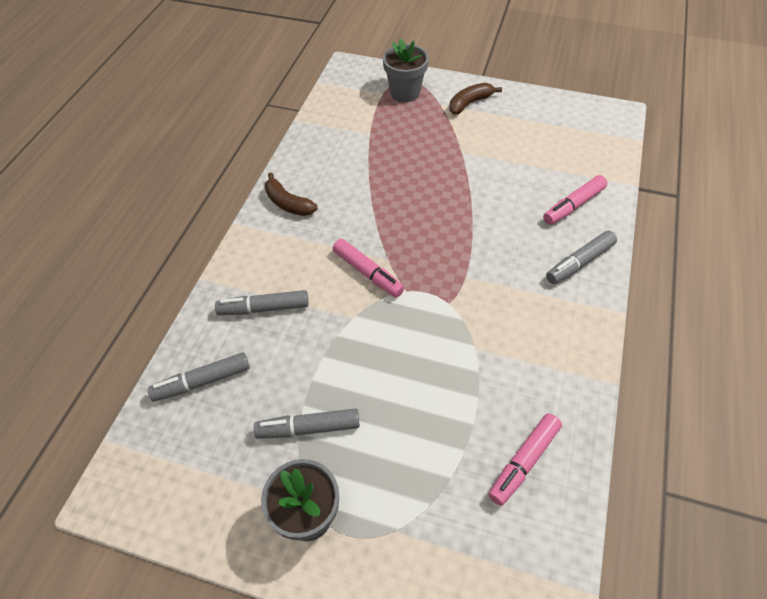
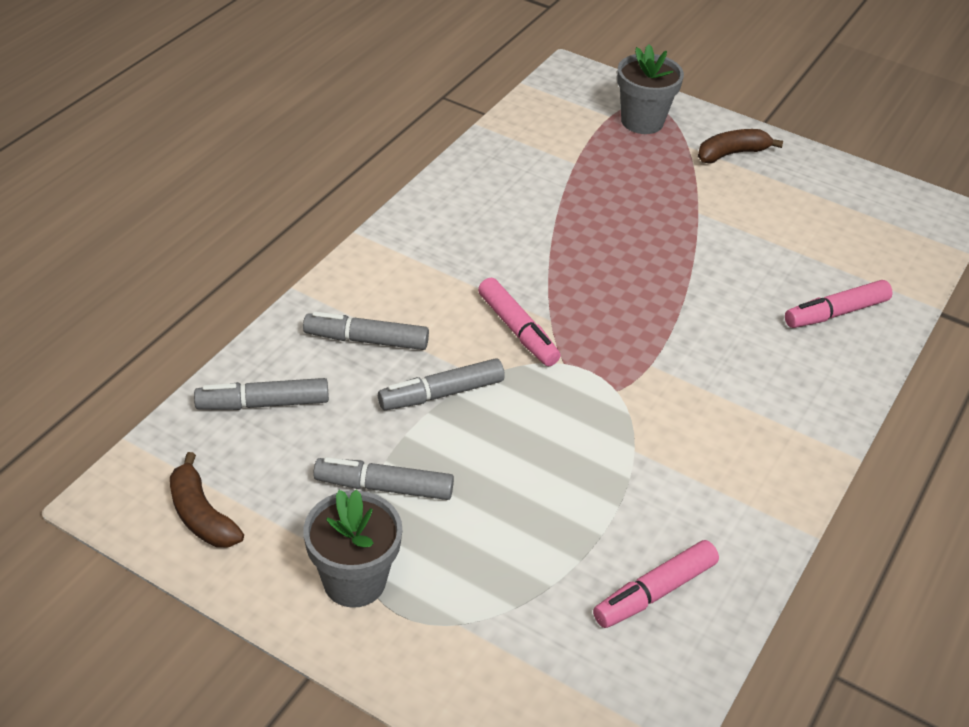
camera: 10 degrees right, 10 degrees down
brown banana [265,172,317,216] -> brown banana moved to [170,452,244,547]
grey marker [546,230,617,284] -> grey marker moved to [378,358,505,410]

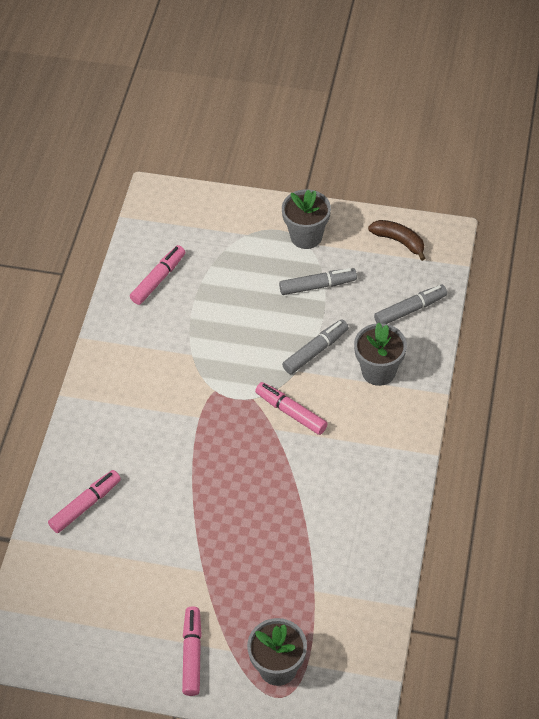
camera: 165 degrees right, 10 degrees up
grey marker [303,312,429,350] -> grey flower pot [354,322,407,386]
brown banana [698,129,783,163] -> pink marker [182,606,202,696]

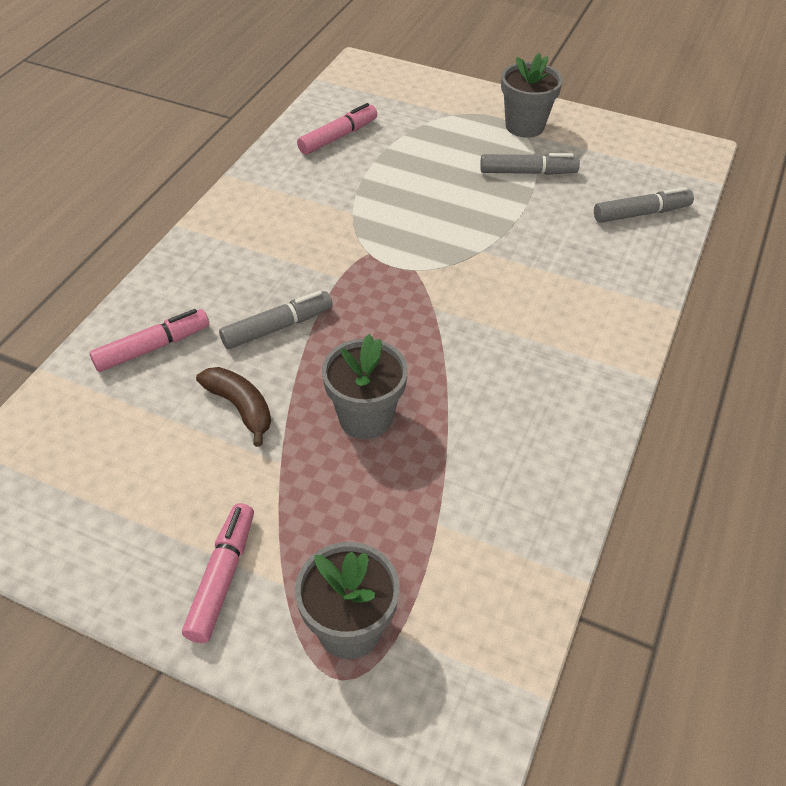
camera: 10 degrees right, 5 degrees down
pink marker [255,382,328,435] -> none
grey marker [282,319,349,374] -> grey marker moved to [219,290,333,349]
grey flower pot [354,322,407,386] -> grey flower pot moved to [322,334,408,439]
brown banana [368,220,426,261] -> brown banana moved to [196,367,271,447]

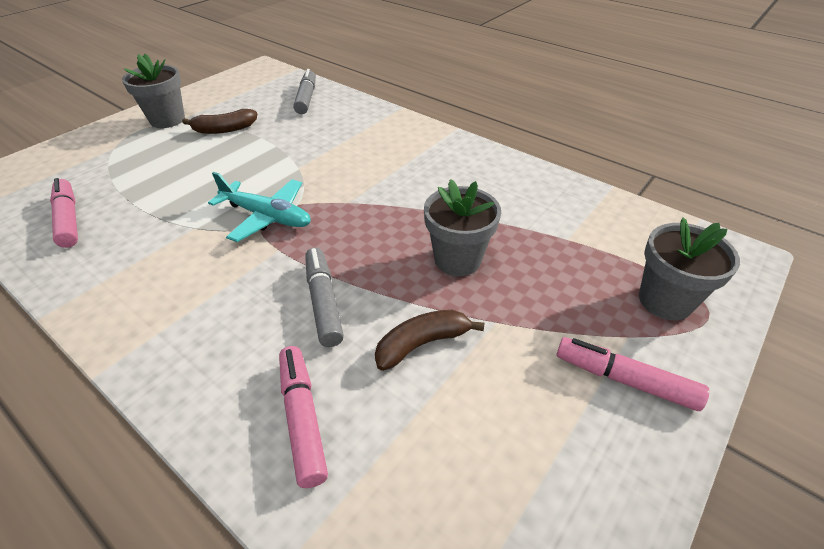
camera: 75 degrees left, 5 degrees down
grey marker [480,153,580,175] -> brown banana [182,109,257,134]
none -> turquoise plane [208,172,311,242]

